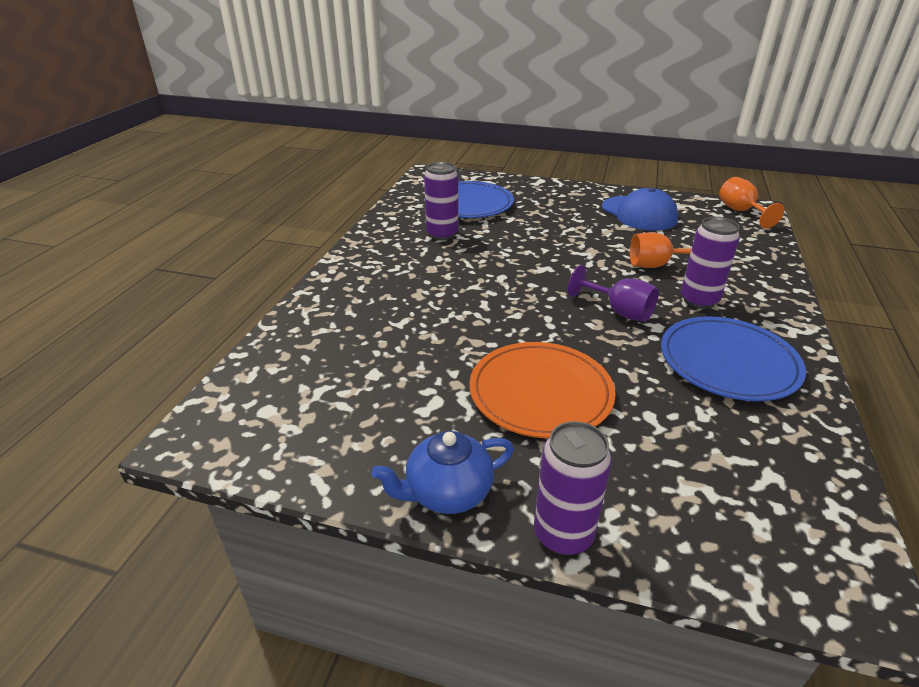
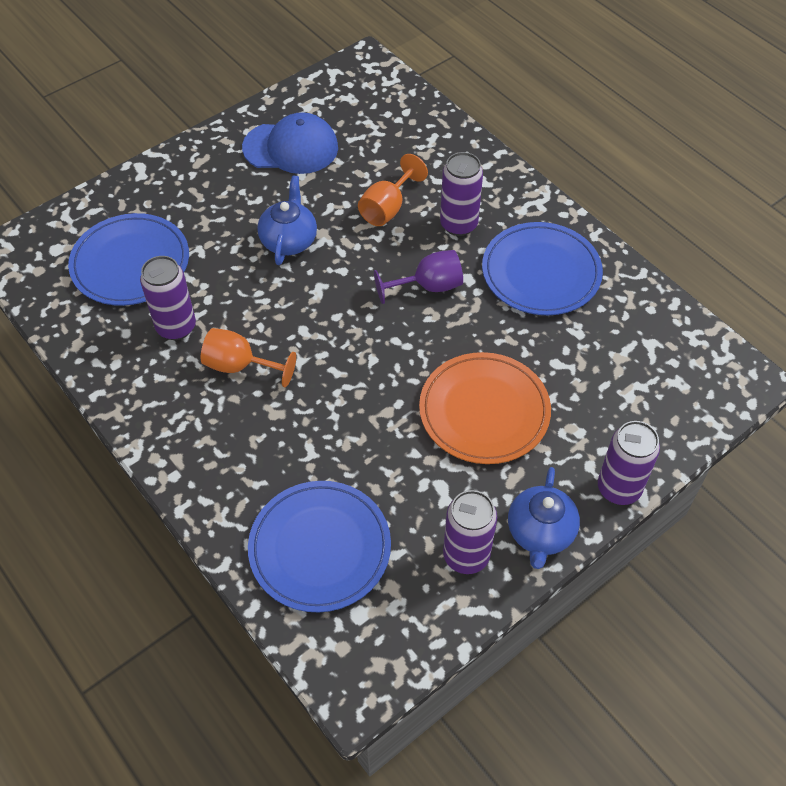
camera: 55 degrees left, 20 degrees up
orange goblet [719,177,784,228] -> orange goblet moved to [201,328,296,387]
none -> blue plate [248,481,391,613]
none -> blue teapot [257,175,317,265]
none -> purple can [443,490,497,574]

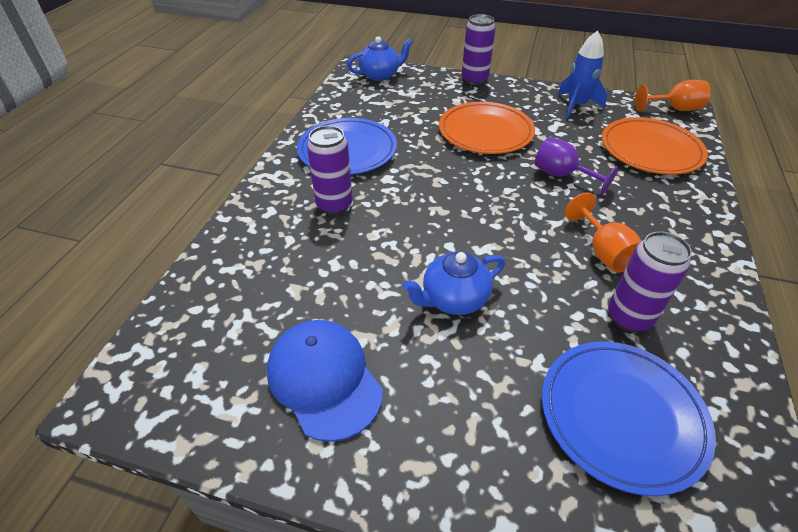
camera: 125 degrees left, 10 degrees down
blue plate [248,481,391,613] -> orange plate [602,117,708,175]
orange goblet [358,154,428,226] -> orange goblet moved to [635,80,711,112]
purple goblet [374,250,463,304] -> purple goblet moved to [535,137,618,195]
purple can [443,490,497,574] -> blue rocket [558,31,607,119]
blue teapot [508,467,580,569] -> blue teapot moved to [347,36,413,81]

